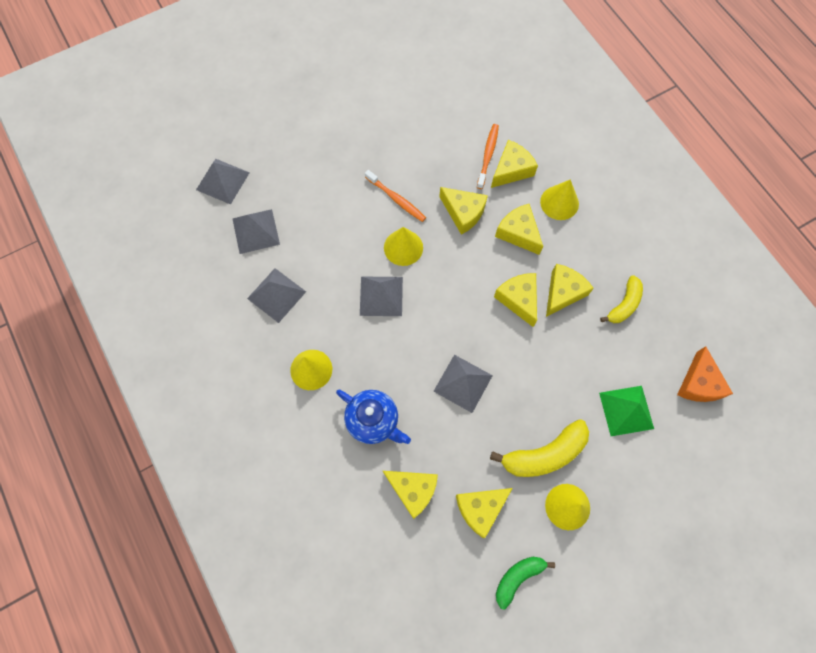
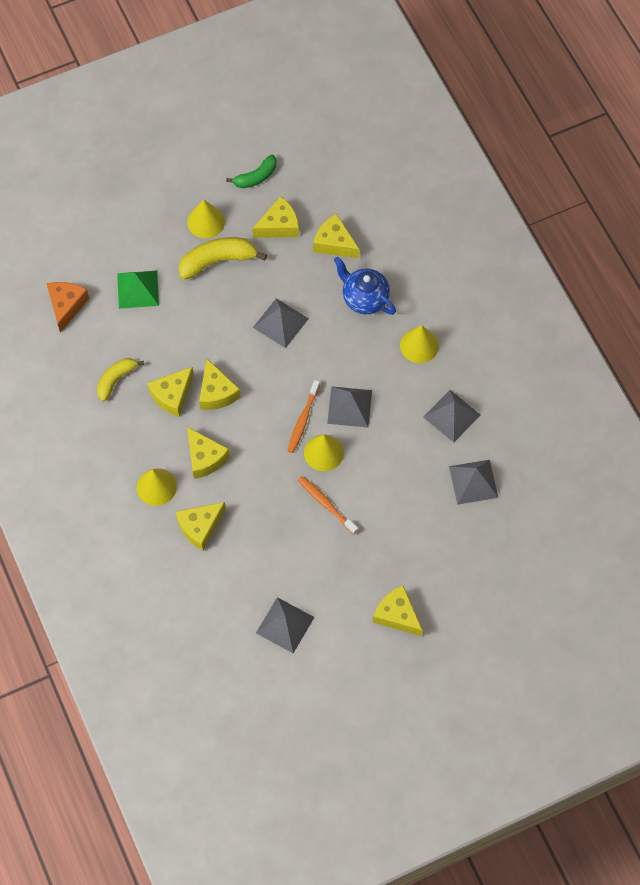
camera: 175 degrees left, 5 degrees down
grey pyramid [196,159,250,205] -> grey pyramid moved to [256,597,314,653]
yellow cheese [439,187,488,235] -> yellow cheese moved to [373,585,423,636]
orange toothbrush [477,124,499,189] -> orange toothbrush moved to [287,380,320,453]

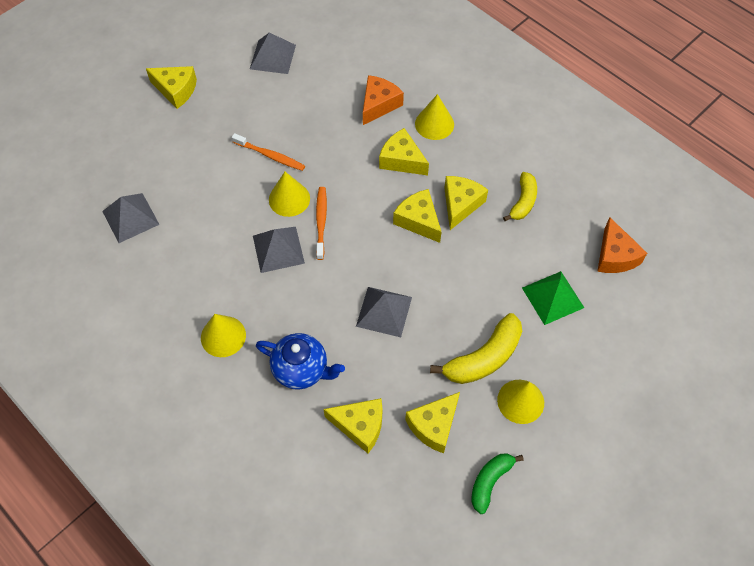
camera: 160 degrees right, 5 degrees down
yellow cheese [176,502,226,551] -> orange cheese [363,75,404,125]
grey pyramid [423,390,481,443] -> none

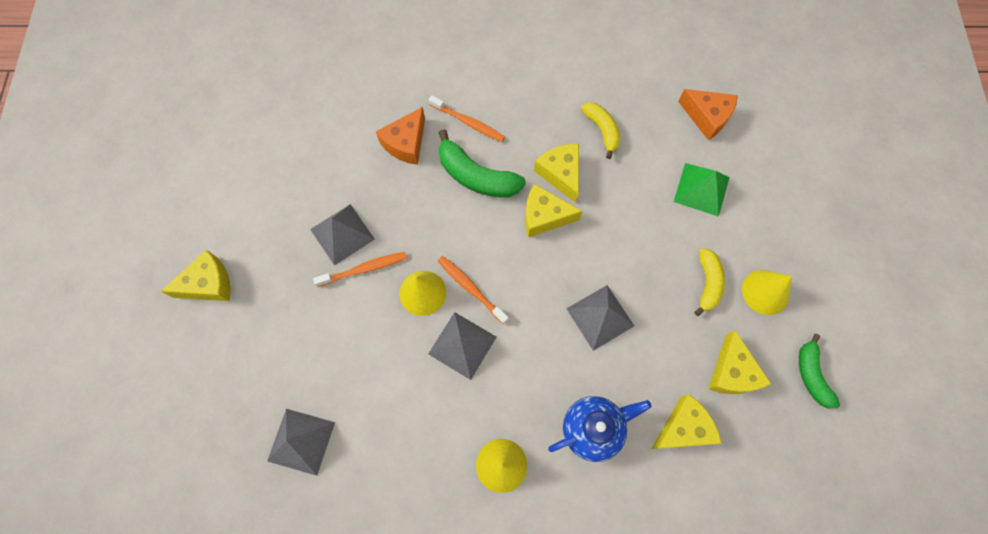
camera: 45 degrees left, 10 degrees up
grey pyramid [250,33,296,74] -> grey pyramid moved to [310,204,375,265]
orange cheese [363,75,404,125] -> orange cheese turned 135 degrees counterclockwise [376,107,425,165]
yellow cheese [379,128,429,176] -> green banana [439,129,526,198]
yellow cone [415,94,454,140] -> orange toothbrush [429,95,505,142]
yellow banana [430,313,522,384] -> yellow banana [695,248,725,316], size x0.64

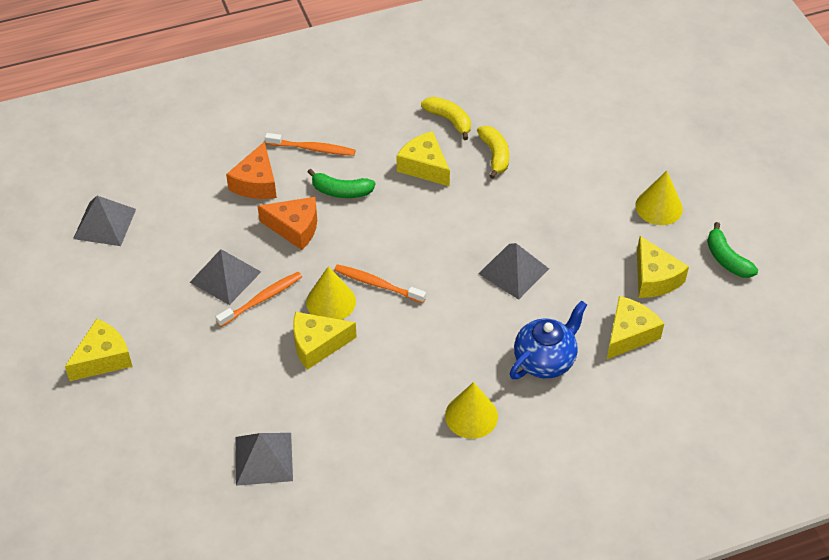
camera: 20 degrees left, 20 degrees down
grey pyramid [428,312,497,380] -> grey pyramid moved to [73,196,136,246]
green banana [439,129,526,198] -> green banana [308,169,376,198], size x0.64
yellow cheese [525,184,583,237] -> yellow cheese moved to [293,312,357,370]
green pyramid [674,163,729,217] -> none
orange cheese [678,89,738,141] -> orange cheese moved to [258,197,317,250]
yellow banana [695,248,725,316] -> yellow banana moved to [477,126,509,179]

